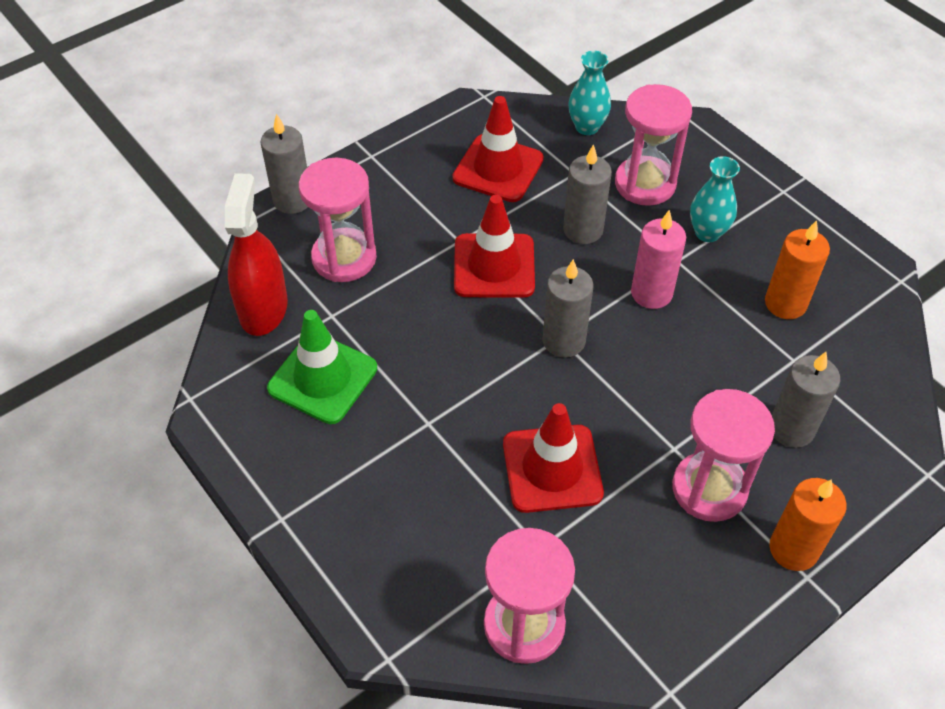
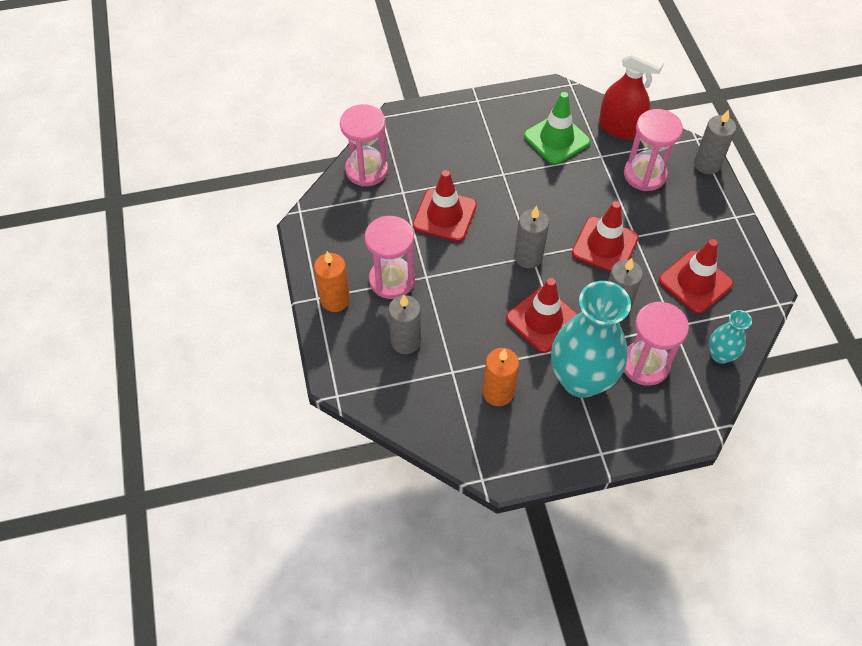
camera: 115 degrees right, 5 degrees up
pink candle [631,210,686,309] -> red traffic cone [506,278,578,353]
turquoise vase [690,156,740,242] -> turquoise vase [551,281,631,398], size x2.07

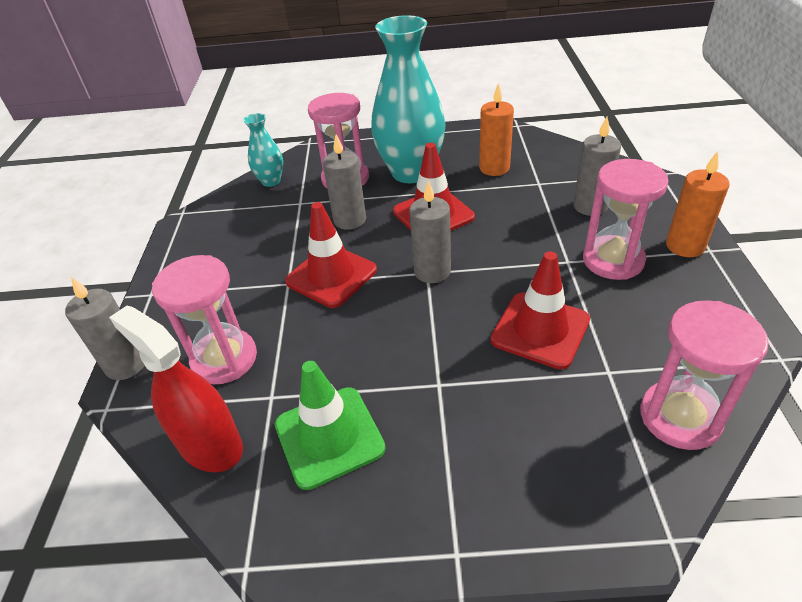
camera: 165 degrees left, 15 degrees down
red traffic cone [659,239,733,314] -> none

